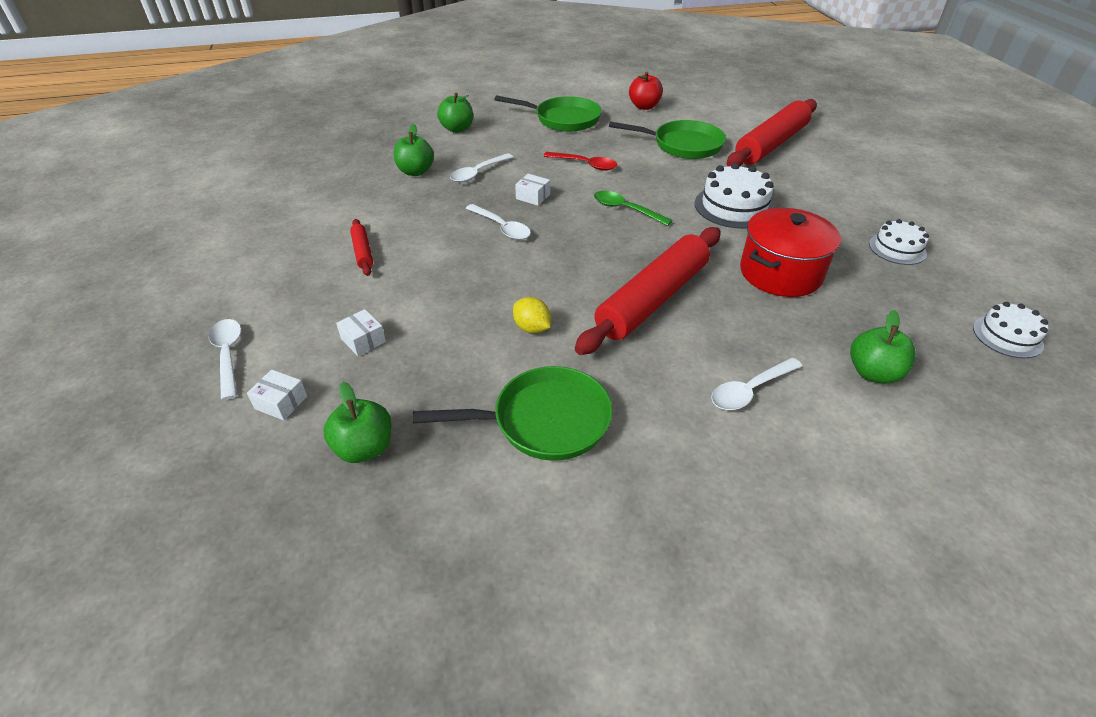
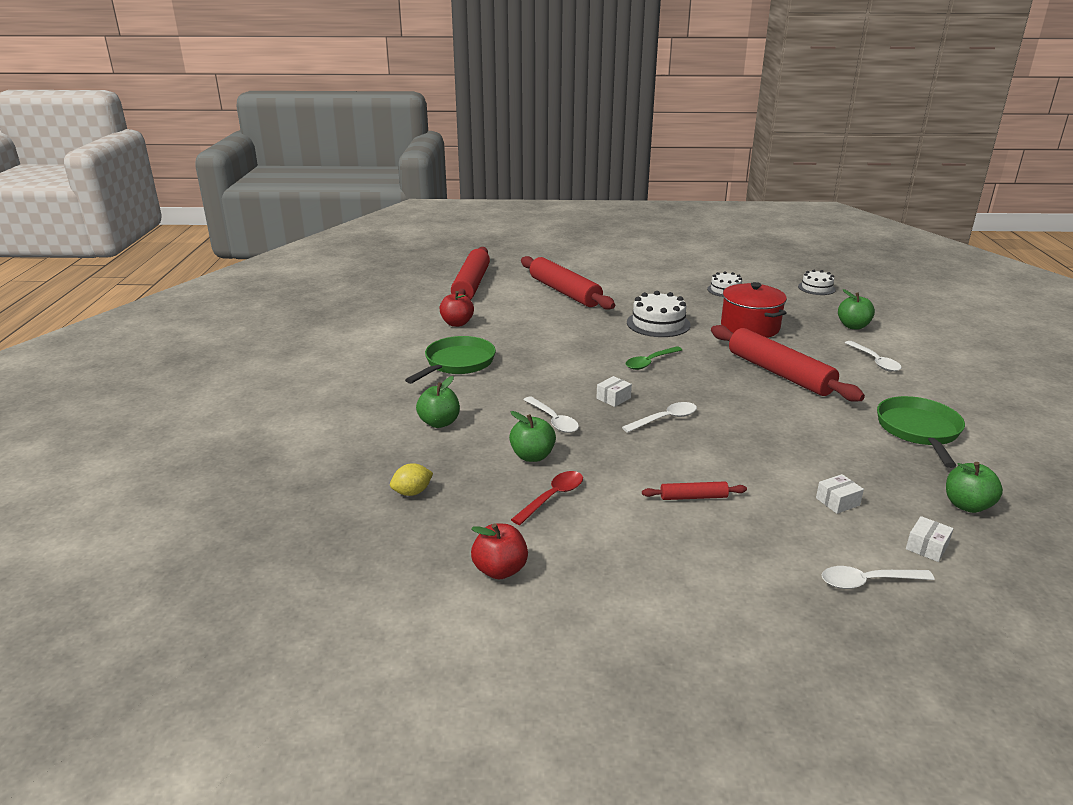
camera: 75 degrees left, 15 degrees down
yellow lemon [513,297,551,333] -> yellow lemon moved to [390,463,433,496]
red spoon [544,152,618,171] -> red spoon moved to [511,471,583,525]
green pan [609,120,726,159] -> none
none -> red rolling pin [451,247,490,300]
none -> red apple [471,523,528,579]

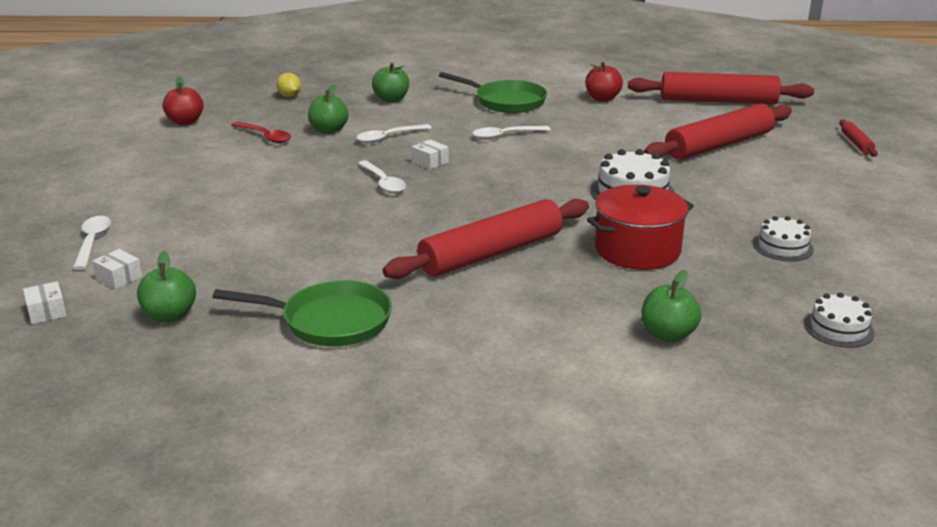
camera: 90 degrees right, 0 degrees up
green spoon [625,346,682,370] -> none
red rolling pin [642,481,747,500] -> red rolling pin moved to [839,120,878,157]
white box [816,474,864,514] -> white box moved to [23,281,67,324]
white spoon [845,341,902,372] -> white spoon moved to [472,126,551,139]

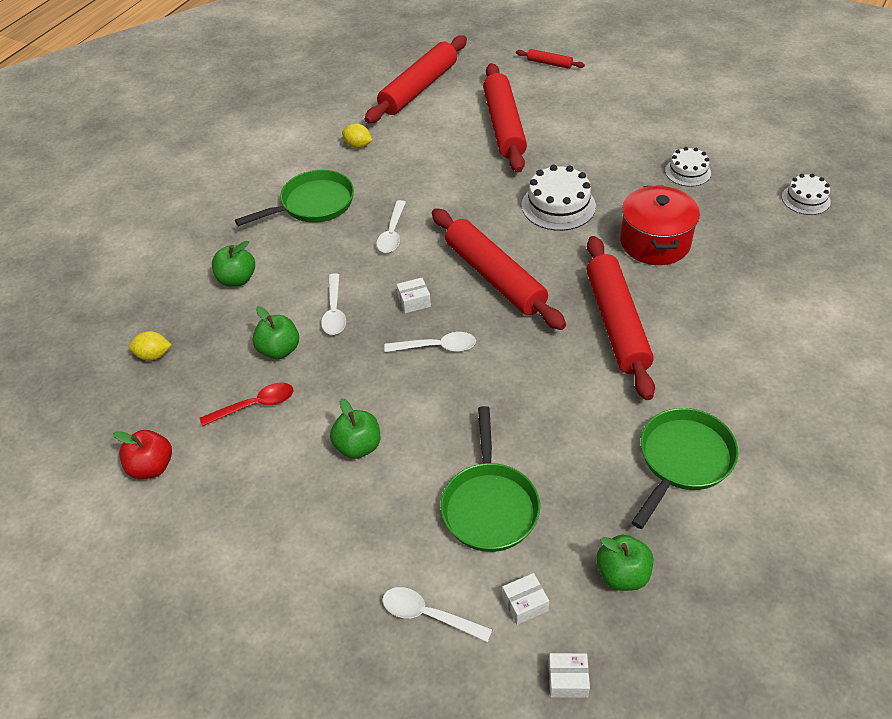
camera: 60 degrees left, 20 degrees up
red apple [585,62,623,102] -> yellow lemon [342,123,372,148]
green apple [641,270,701,342] -> green apple moved to [330,398,380,459]
none -> red rolling pin [432,208,566,330]
none -> green pan [440,406,540,552]

